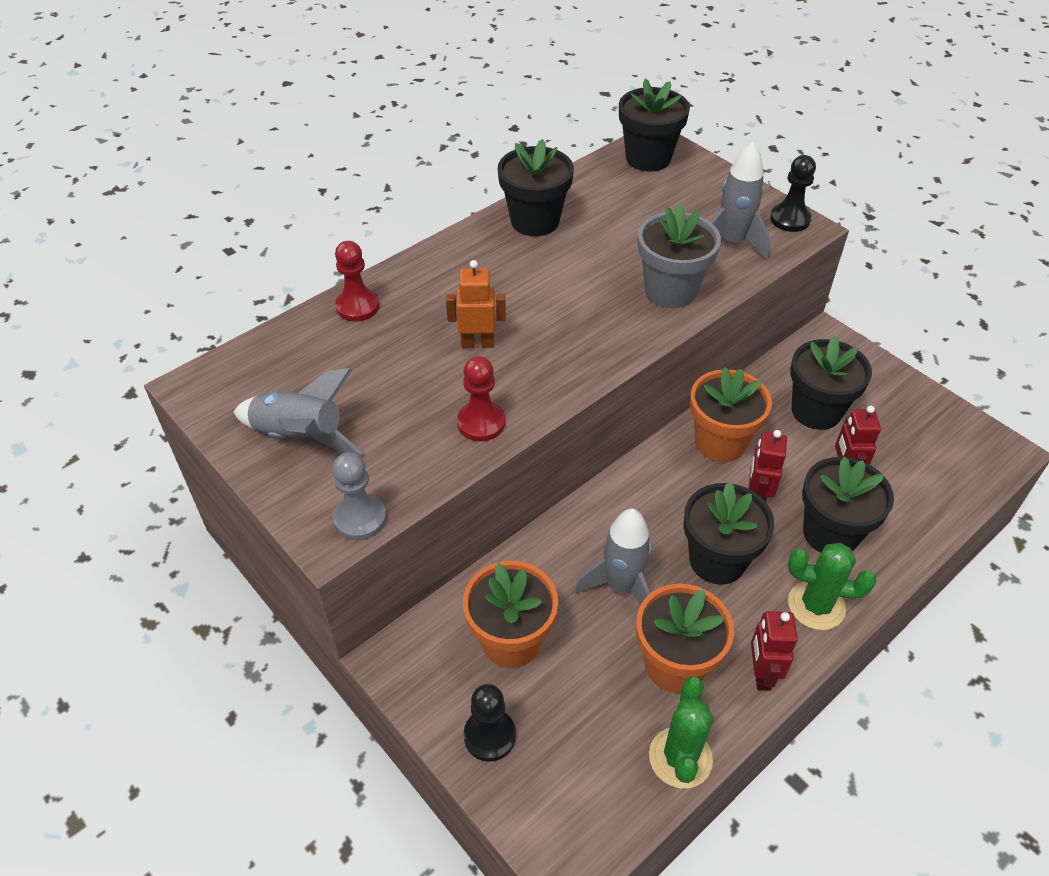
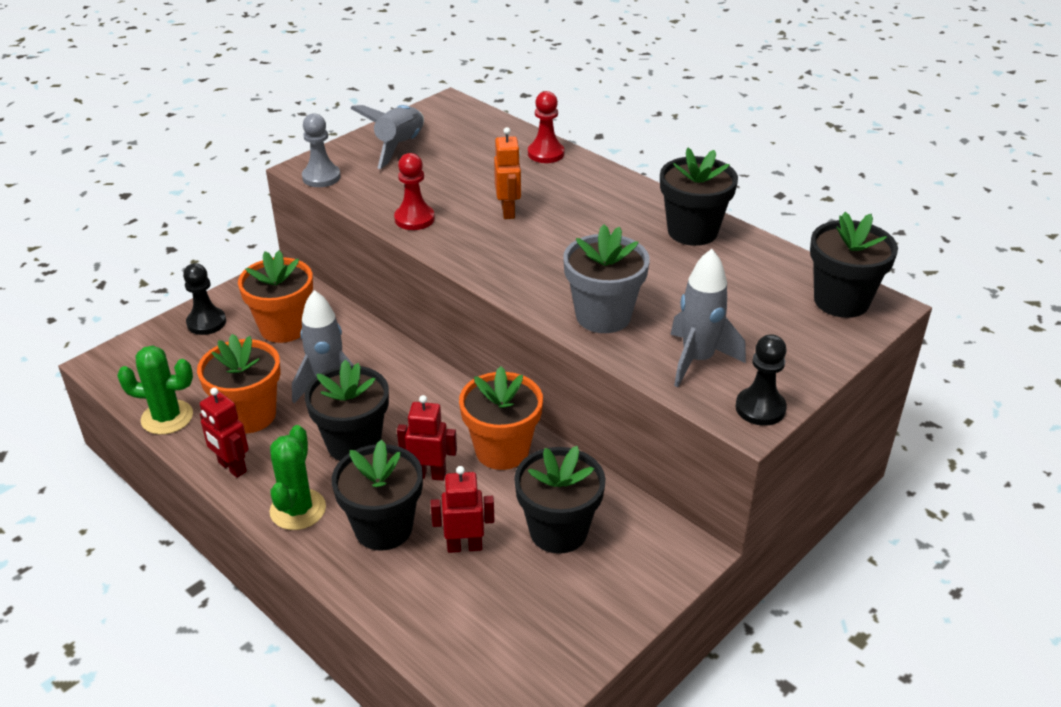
camera: 85 degrees right, 10 degrees down
red robot [751,611,798,691] -> red robot turned 135 degrees counterclockwise [200,388,249,478]

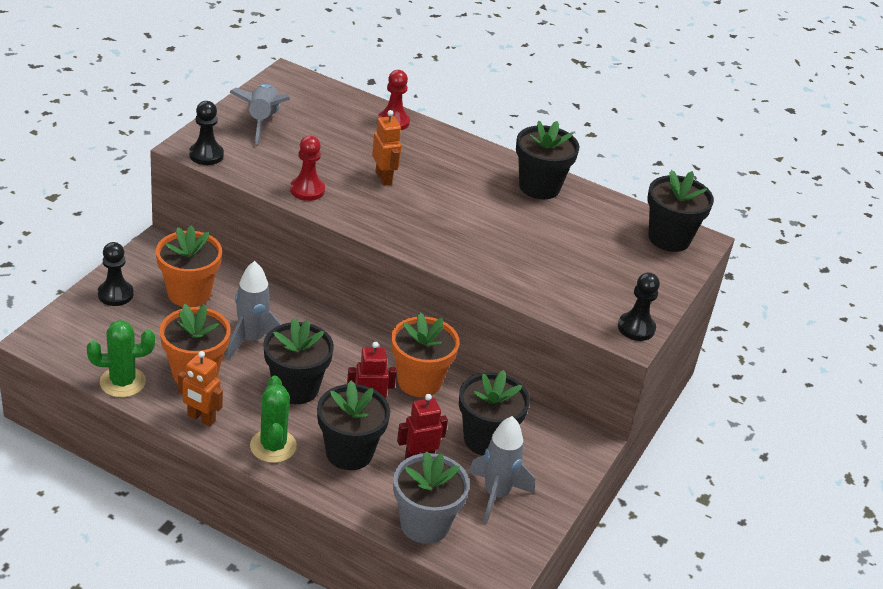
camera: 20 degrees left, 0 degrees up
red robot [200,388,249,478] -> orange robot [178,351,223,426]
grey pawn [302,113,341,187] -> black pawn [189,101,224,165]
grey flower pot [563,224,650,333] -> grey flower pot moved to [393,451,470,544]
grey rocket [670,249,746,387] -> grey rocket moved to [469,416,535,524]

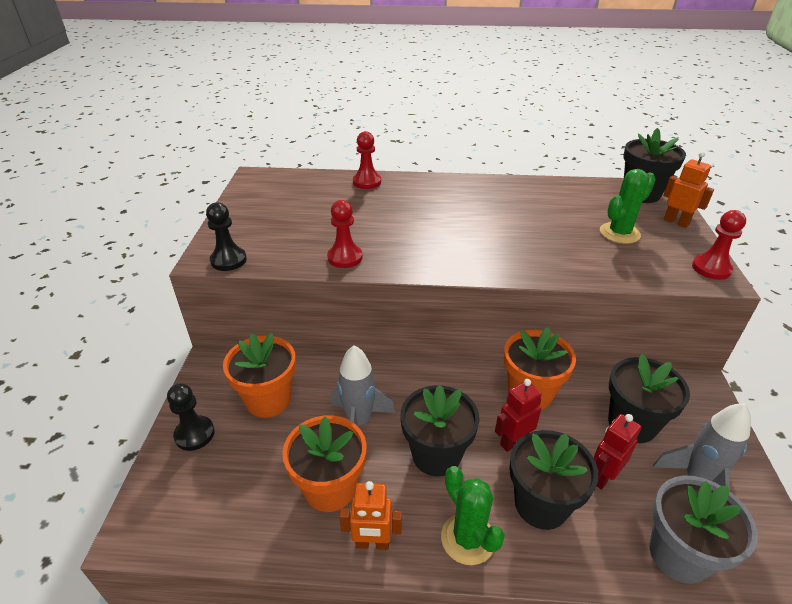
camera: 20 degrees left, 0 degrees up
green cactus [87,320,155,397] -> green cactus moved to [600,169,656,244]
grey rocket [229,84,290,145] -> none
orange robot [372,110,401,186] -> orange robot moved to [663,151,714,228]
black flower pot [516,121,580,199] -> none
black pawn [618,272,660,341] -> red pawn [692,210,746,280]

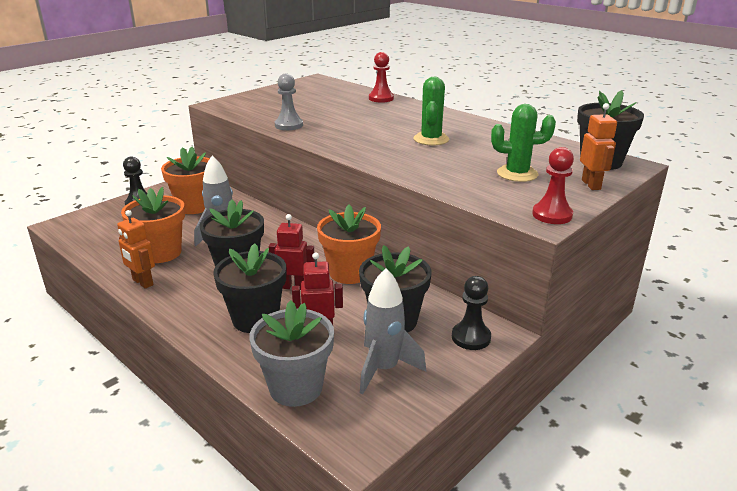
camera: 40 degrees right, 10 degrees down
black pawn [206,202,247,271] -> black pawn moved to [452,276,491,350]
red pawn [327,200,363,268] -> grey pawn [275,74,303,130]
green cactus [441,466,505,565] -> green cactus moved to [413,77,449,145]

